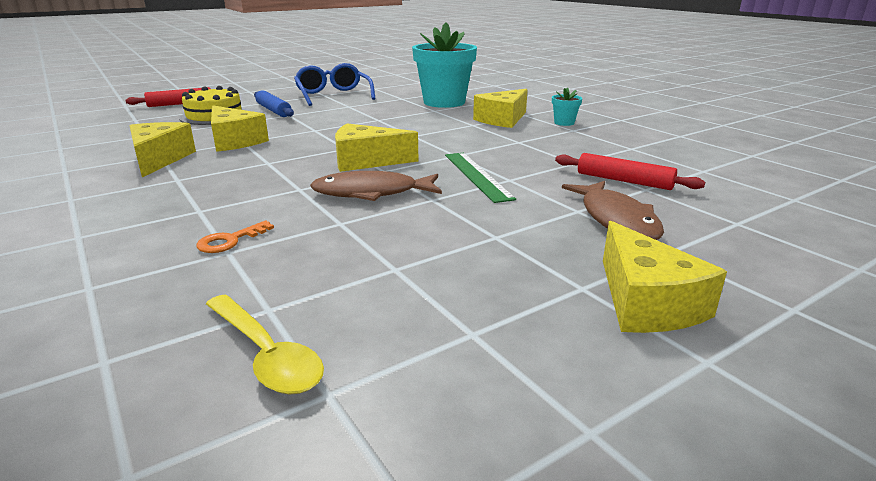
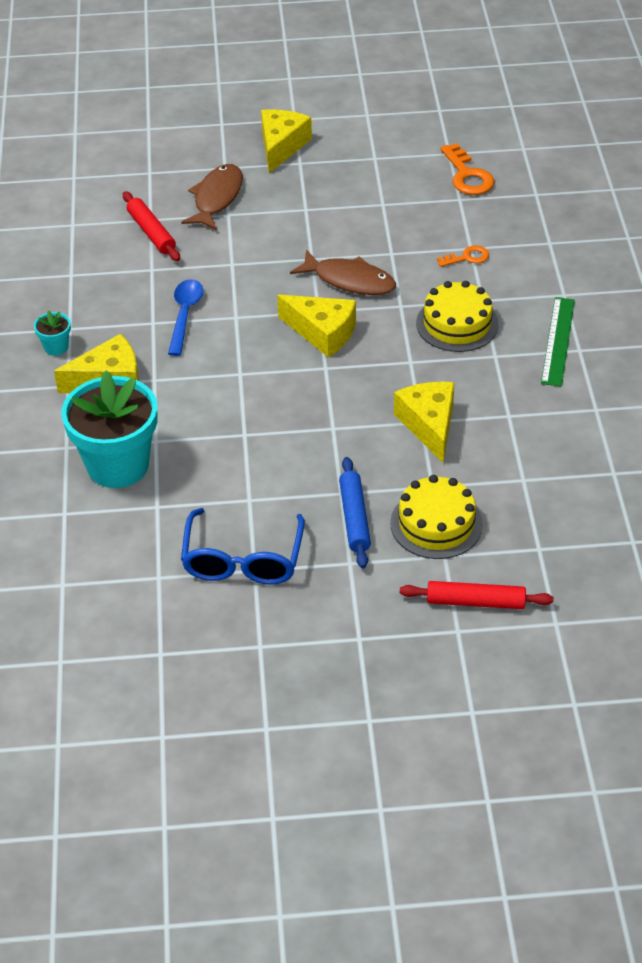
camera: 150 degrees left, 20 degrees up
yellow cheese [130,122,196,177] -> none
yellow spoon [206,294,324,395] -> orange key [440,143,494,195]
green ruler [445,153,516,203] -> green ruler moved to [541,297,575,387]
none -> blue spoon [168,279,203,356]
none -> yellow cake [416,281,499,352]

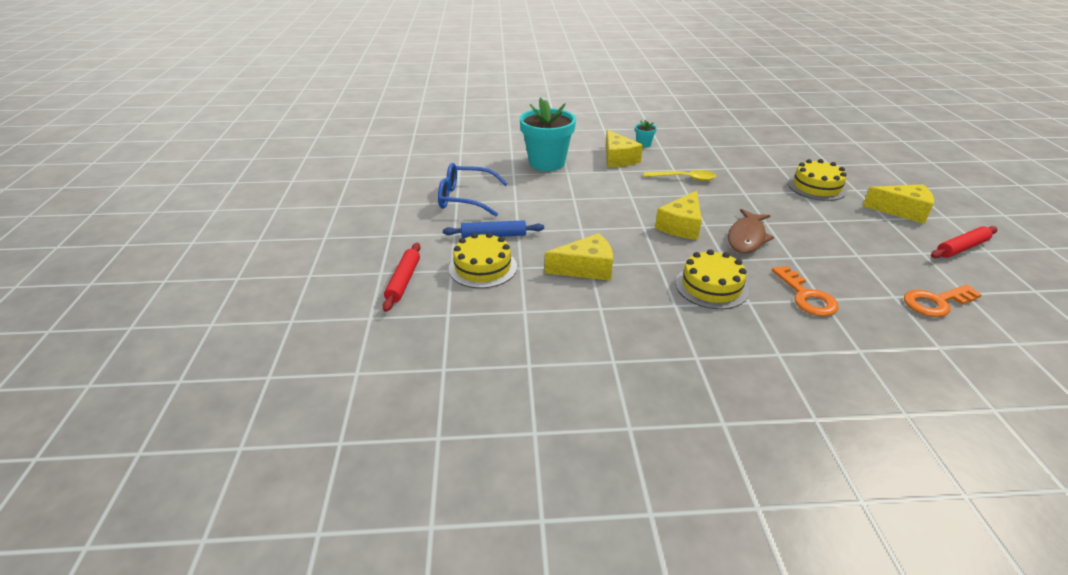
camera: 90 degrees right, 10 degrees down
red rolling pin [123,191,180,261] -> red rolling pin moved to [931,226,998,258]
blue spoon [168,279,203,356] -> yellow spoon [644,170,716,181]
brown fish [181,164,243,230] -> yellow cake [788,159,847,201]
orange key [437,245,489,267] -> orange key [772,266,839,316], size x1.66
green ruler [541,297,575,387] -> none

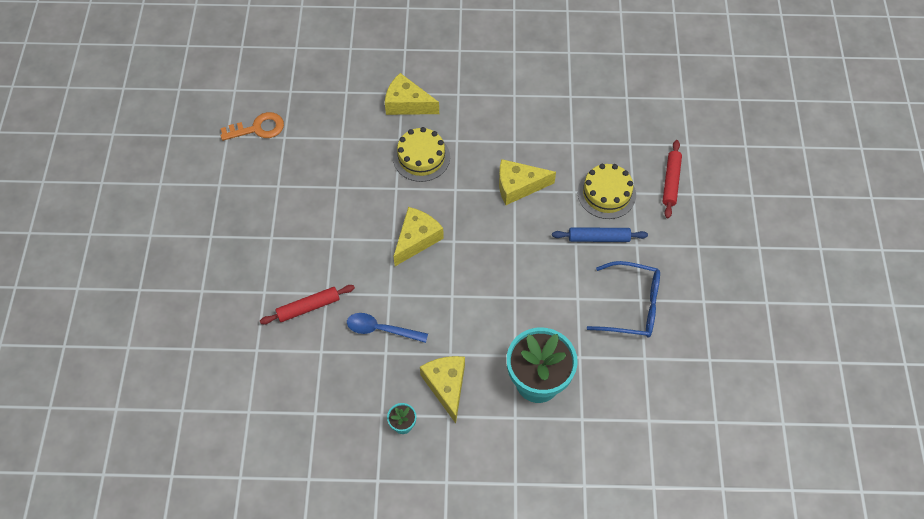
camera: 175 degrees left, 25 degrees up
yellow spoon [644,170,716,181] -> blue spoon [347,313,428,343]
brown fish [728,209,774,253] -> none
orange key [772,266,839,316] -> none
yellow cake [788,159,847,201] -> none
yellow cheese [863,184,934,224] -> yellow cheese moved to [385,73,439,115]
red rolling pin [931,226,998,258] -> red rolling pin moved to [260,285,355,324]

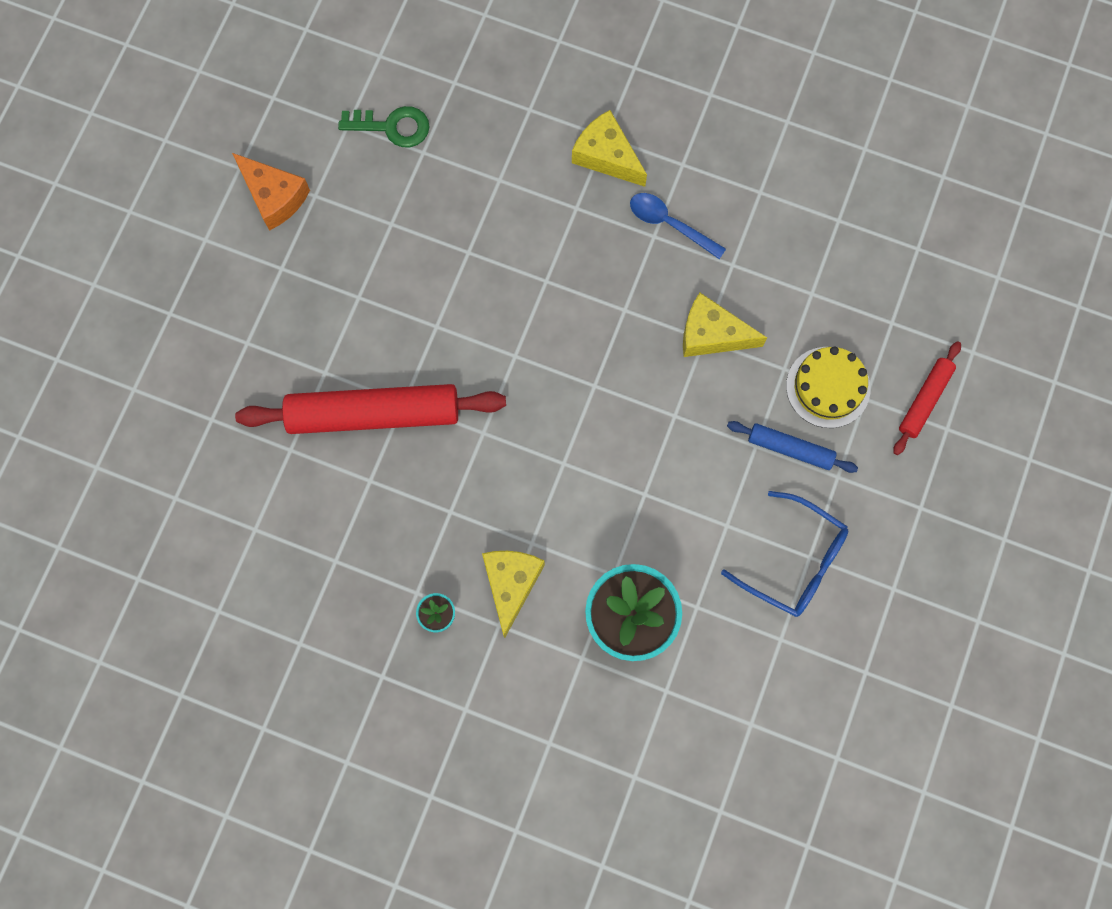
camera: 20 degrees right, 15 degrees up
orange key [221,112,284,141] -> green key [338,106,430,147]
red rolling pin [260,285,355,324] -> red rolling pin [235,384,506,434], size x1.98
blue spoon [347,313,428,343] -> blue spoon moved to [630,193,726,259]
yellow cake [393,127,450,182] -> none
yellow cheese [393,207,444,266] -> none
none -> orange cheese [232,153,310,231]

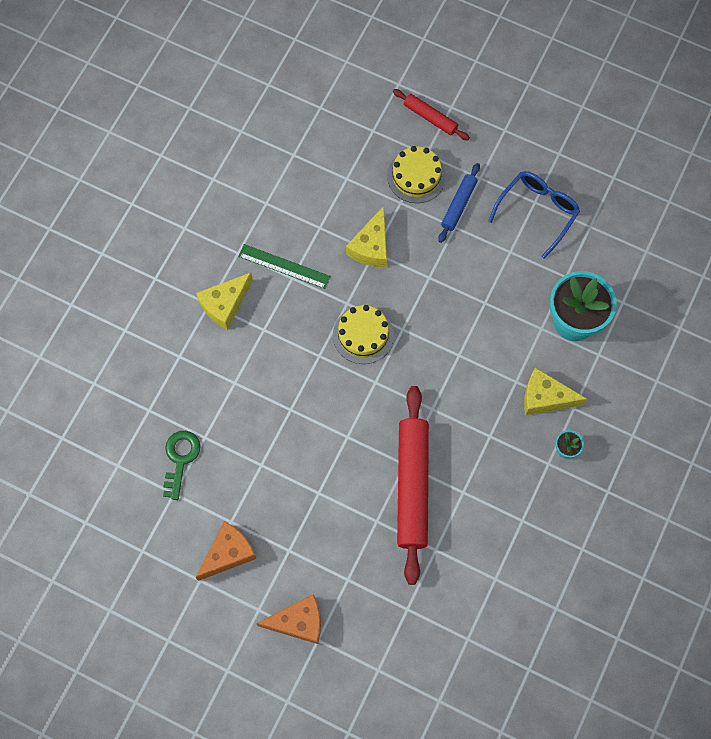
camera: 85 degrees left, 5 degrees down
blue spoon [630,193,726,259] -> green ruler [238,244,330,289]
none -> orange cheese [256,594,321,644]
none -> yellow cake [333,305,394,364]

